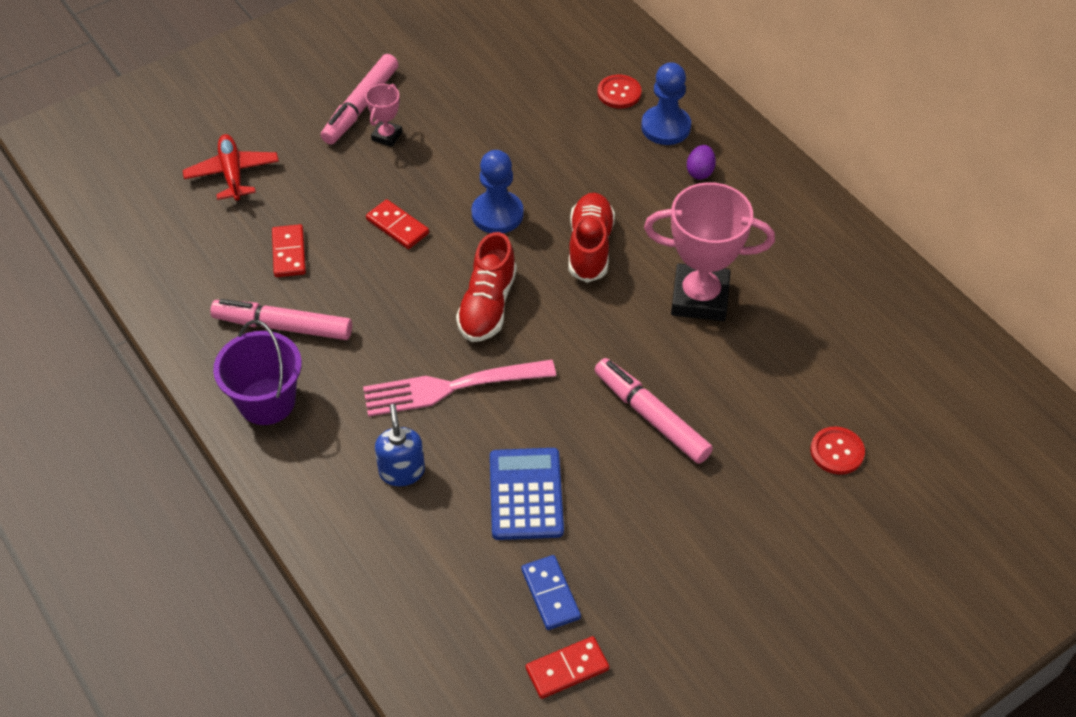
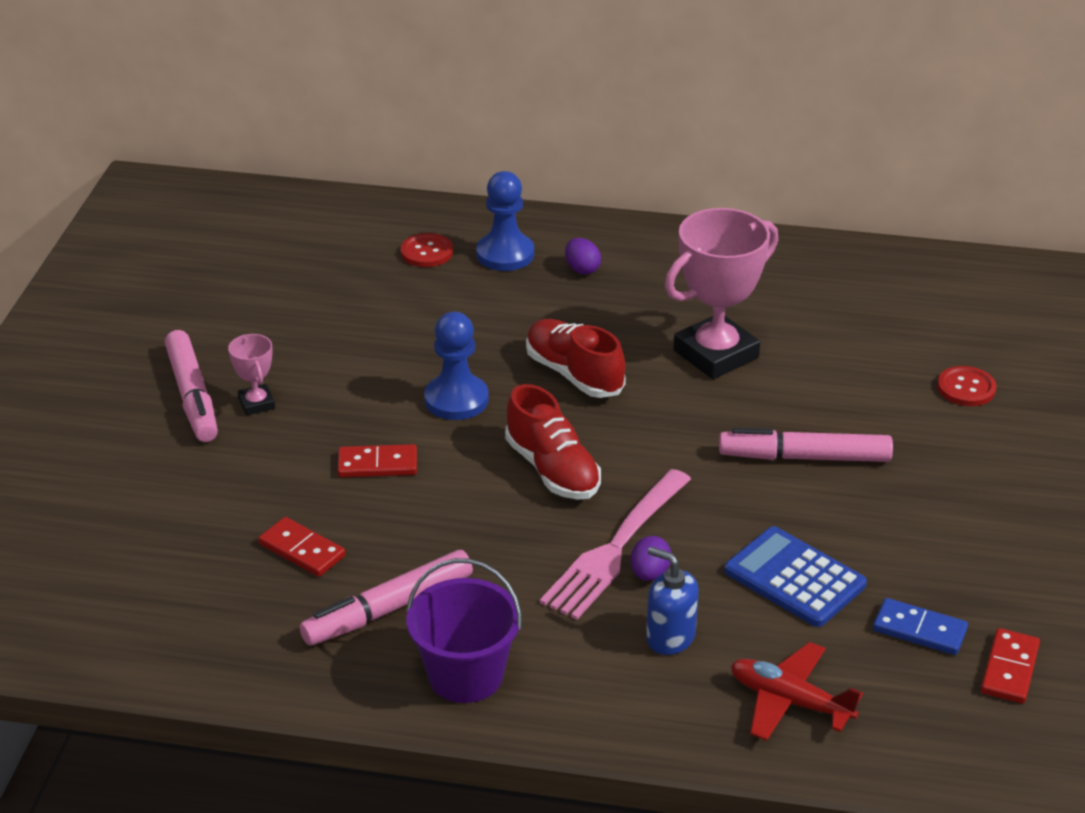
camera: 45 degrees left, 15 degrees down
red plane [183,134,279,202] -> red plane moved to [731,642,863,741]
none -> purple egg [631,536,671,581]

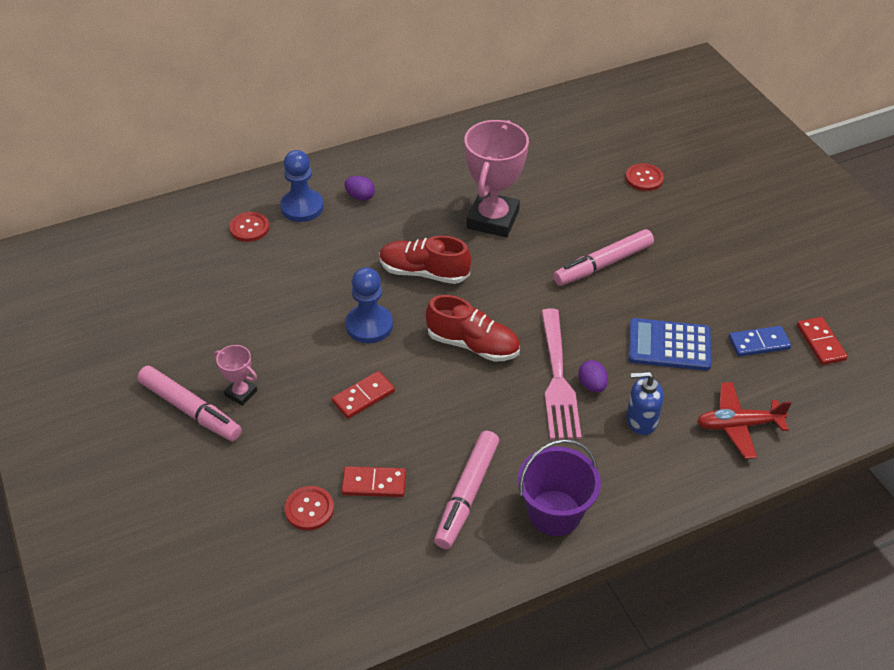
camera: 35 degrees left, 10 degrees up
none -> red button [284,486,334,531]

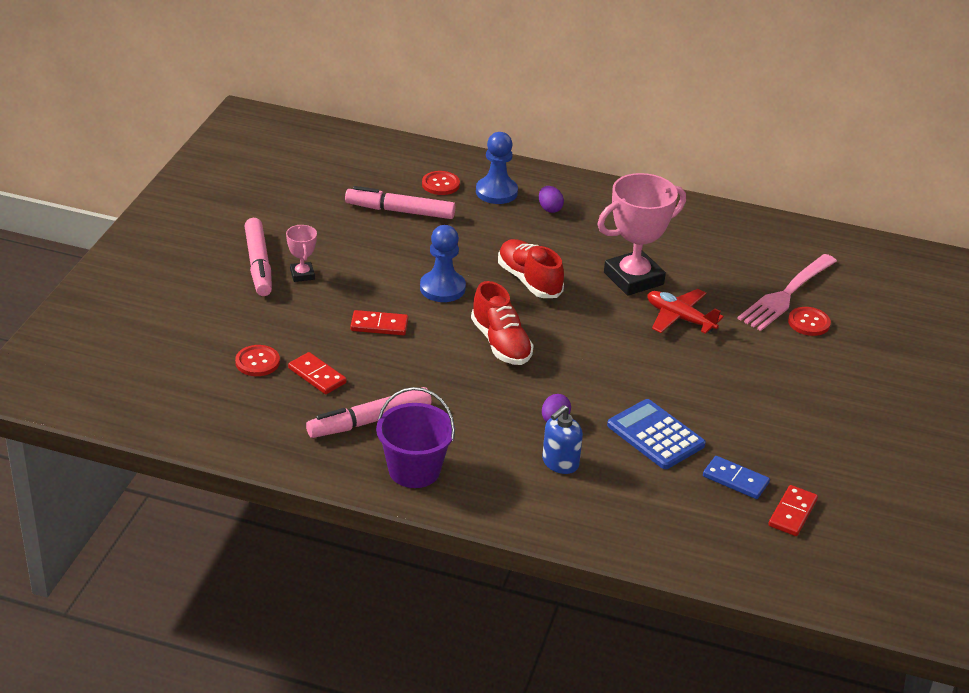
camera: 40 degrees right, 10 degrees down
pink fork [541,309,581,440] -> pink fork moved to [737,254,837,331]
pink marker [553,229,654,286] -> pink marker moved to [345,186,455,219]
blue soap dispenser [626,371,664,435] -> blue soap dispenser turned 90 degrees counterclockwise [542,405,583,474]
red plane [697,382,792,459] -> red plane moved to [647,289,724,334]

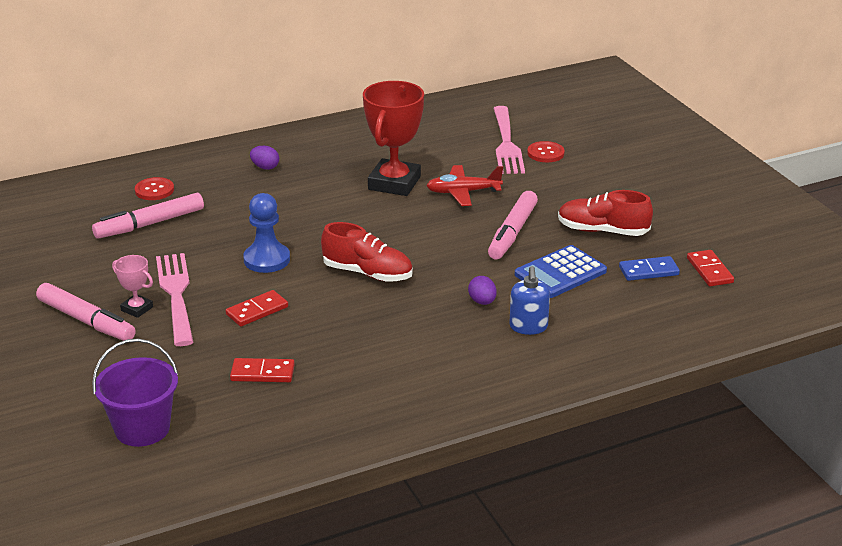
camera: 40 degrees left, 5 degrees down
red button [235,345,280,376] -> none
pink marker [306,387,432,438] -> pink marker moved to [488,191,538,259]
purple bucket [376,387,455,488] -> purple bucket moved to [92,339,178,447]
blue pawn [476,132,518,204] -> none
red shoe [498,239,564,298] -> red shoe moved to [558,190,653,236]
pink trophy [597,173,686,296] -> red trophy [363,81,424,196]
blue calculator [607,399,706,469] -> blue calculator turned 45 degrees counterclockwise [515,245,607,298]
none -> pink fork [156,253,193,346]

